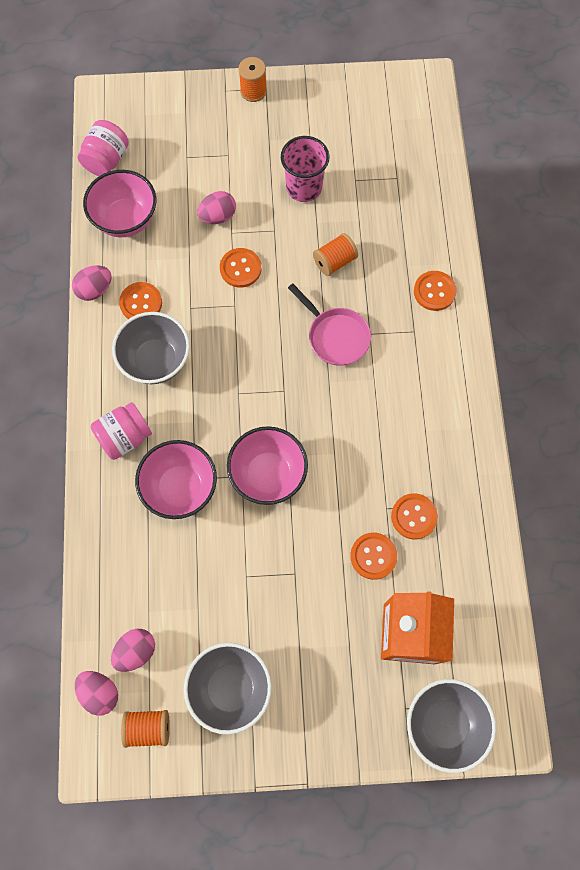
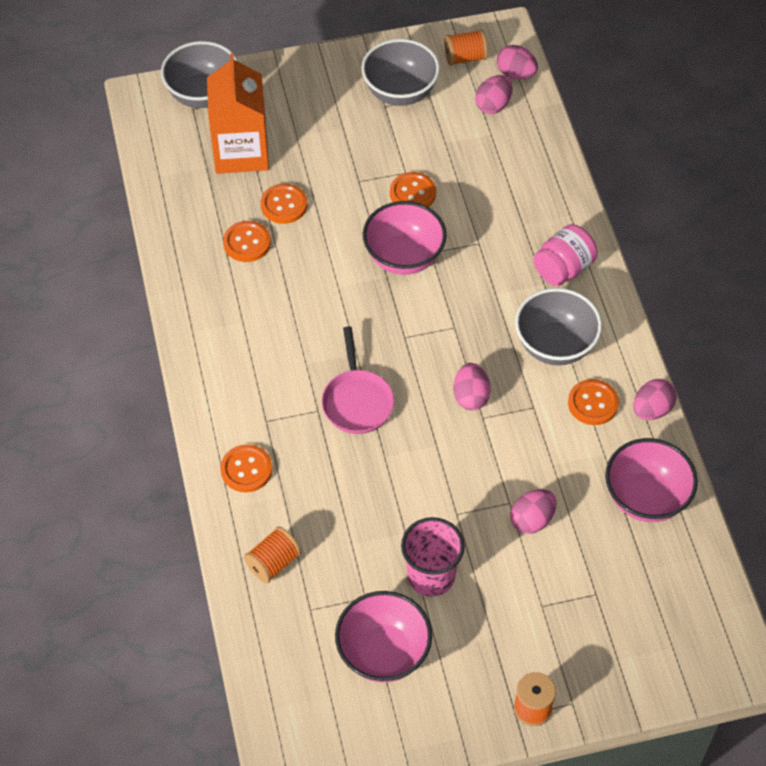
camera: 170 degrees right, 15 degrees down
pink jar [78,120,129,176] -> none
pink bowl [135,440,217,519] -> pink bowl moved to [335,591,432,682]
orange button [220,248,261,288] -> orange button moved to [390,172,436,207]
pink pan [288,283,371,366] -> pink pan turned 135 degrees counterclockwise [322,326,394,434]
orange spool [313,233,358,276] -> orange spool moved to [244,527,302,583]
none -> pink egg [453,363,491,410]

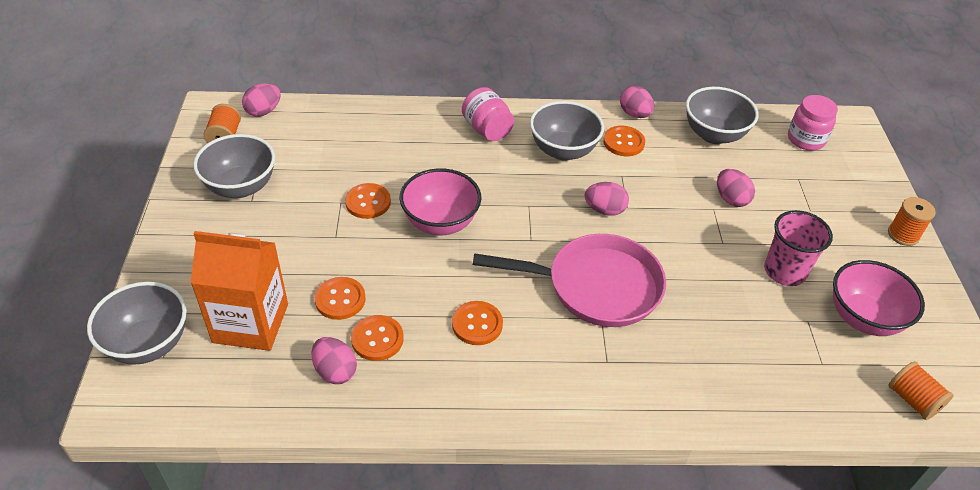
camera: 80 degrees left, 10 degrees down
orange button [220,444,272,492] -> orange button moved to [452,301,503,345]
orange spool [244,527,302,583] -> orange spool moved to [888,361,954,420]
pink pan [322,326,394,434] -> pink pan [473,234,666,327], size x1.62
pink egg [475,75,512,114] -> pink egg moved to [312,337,357,384]
pink bowl [605,438,698,522] -> grey bowl [686,87,759,144]
none -> pink jar [788,95,838,150]

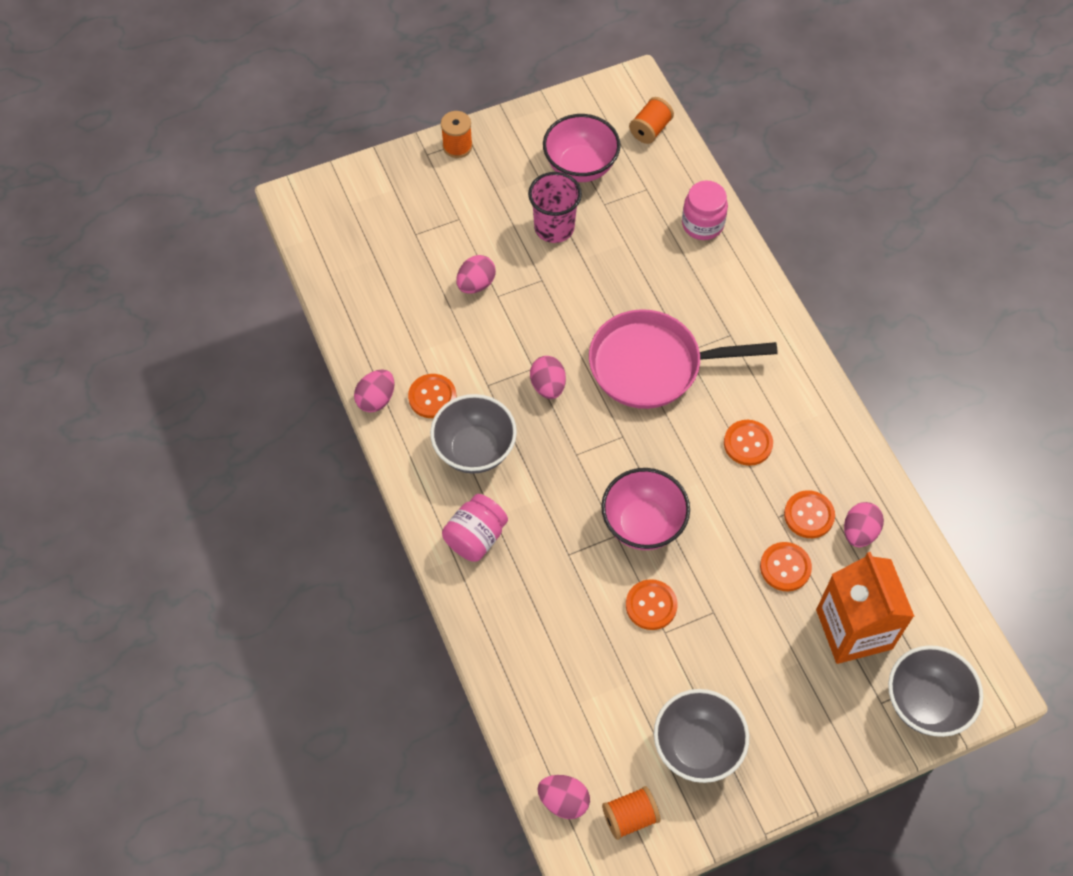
camera: 110 degrees left, 15 degrees up
pink pan [473,234,666,327] -> pink pan turned 75 degrees counterclockwise [589,309,778,409]
grey bowl [686,87,759,144] -> none
pink jar [788,95,838,150] -> pink jar moved to [682,181,728,240]

